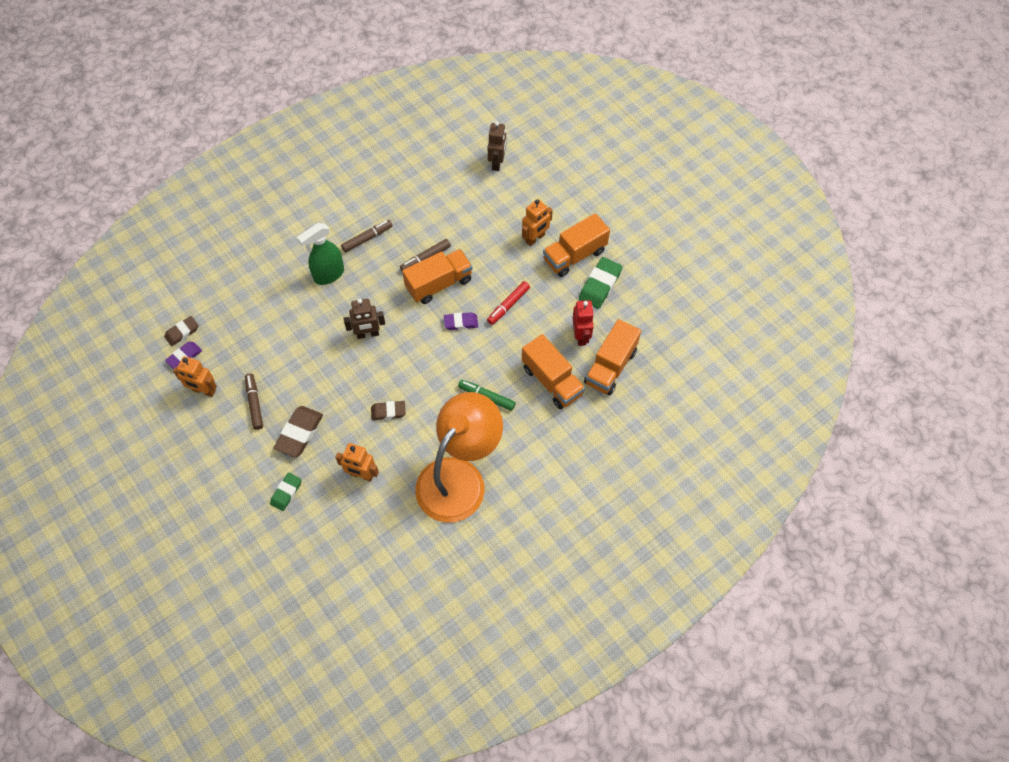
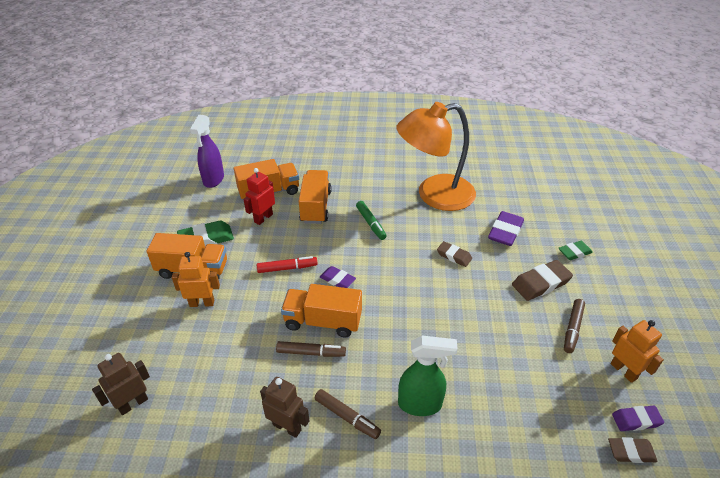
camera: 140 degrees left, 20 degrees down
orange robot [335,443,379,482] -> purple eraser [488,211,524,246]
brown marker [341,220,393,252] -> brown marker turned 150 degrees counterclockwise [314,389,381,439]
brown robot [343,299,385,339] -> brown robot moved to [260,377,309,438]
none -> purple spray bottle [190,115,224,188]

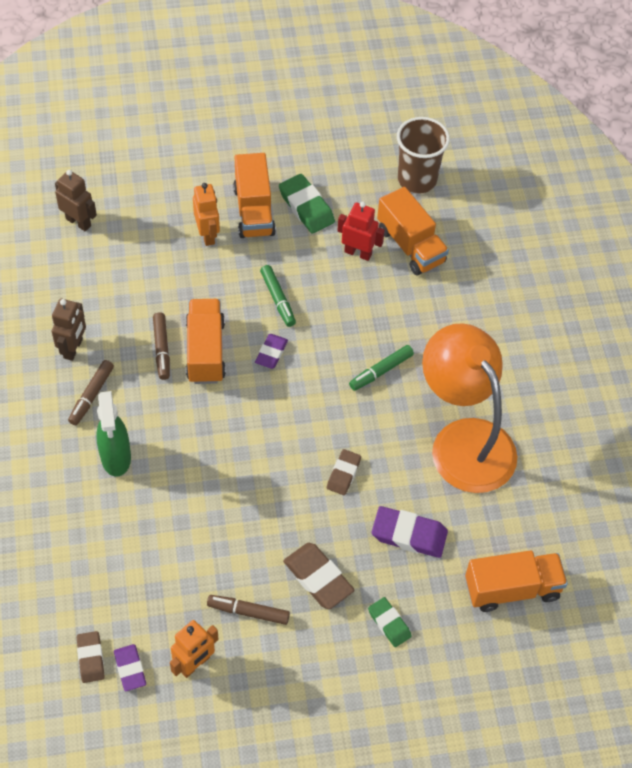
camera: 75 degrees right, 15 degrees up
purple spray bottle [190,115,224,188] -> brown cup [397,117,450,194]
red marker [257,256,318,273] -> green marker [260,265,296,327]
orange truck [299,170,332,224] -> orange truck moved to [465,550,568,612]

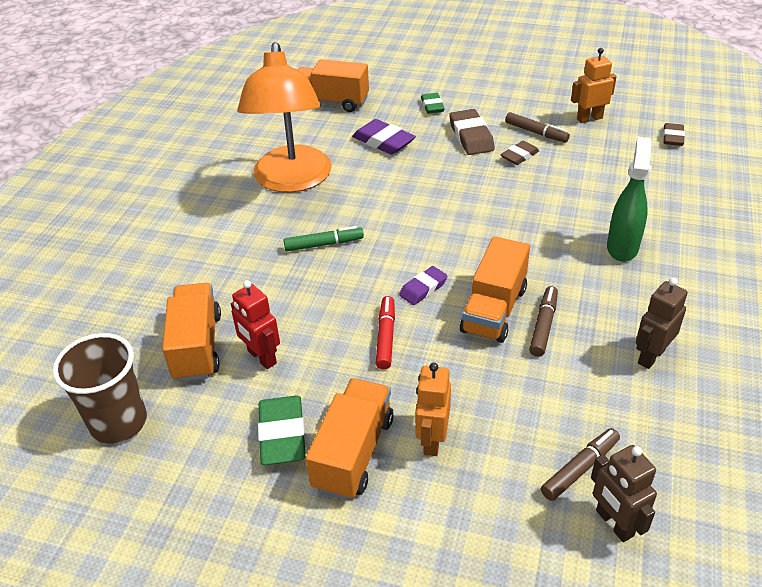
camera: 150 degrees left, 15 degrees down
brown marker [68,360,114,425] -> brown marker moved to [541,428,620,501]
purple eraser [114,644,146,691] -> none
green marker [260,265,296,327] -> red marker [376,296,395,370]
brown eraser [327,449,361,495] -> brown eraser moved to [500,141,539,165]

